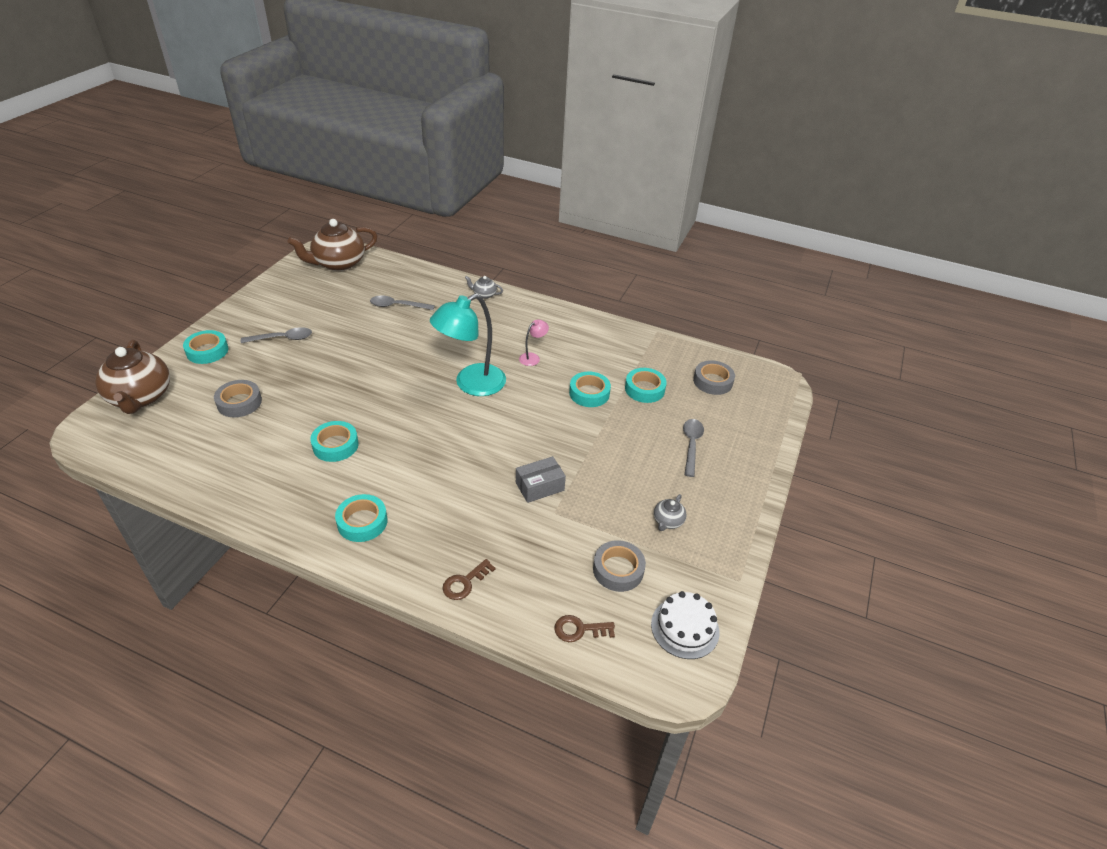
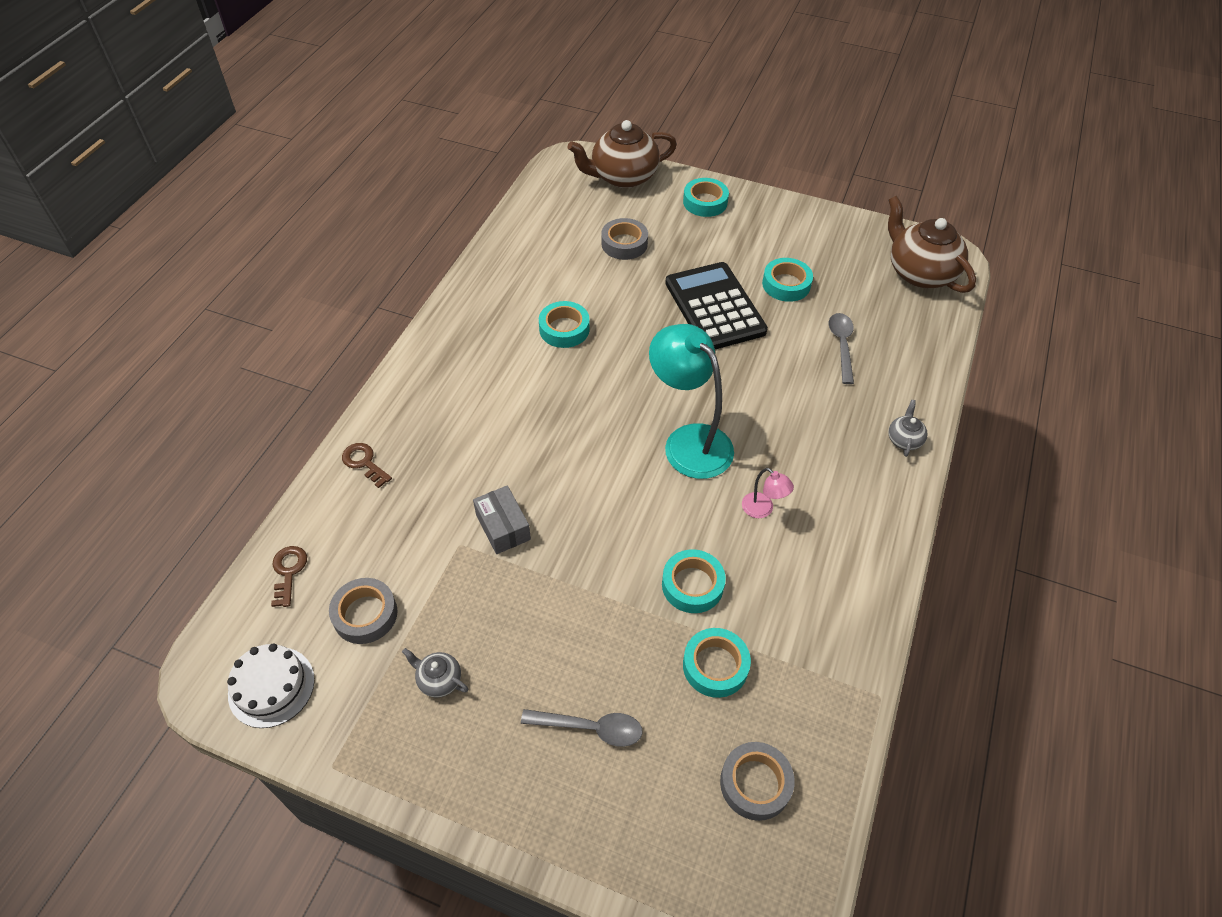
camera: 90 degrees right, 10 degrees up
grey spoon [241,327,312,343] -> none
turquoise tape [335,494,387,542] -> turquoise tape moved to [762,258,813,302]
none -> black calculator [665,262,768,349]

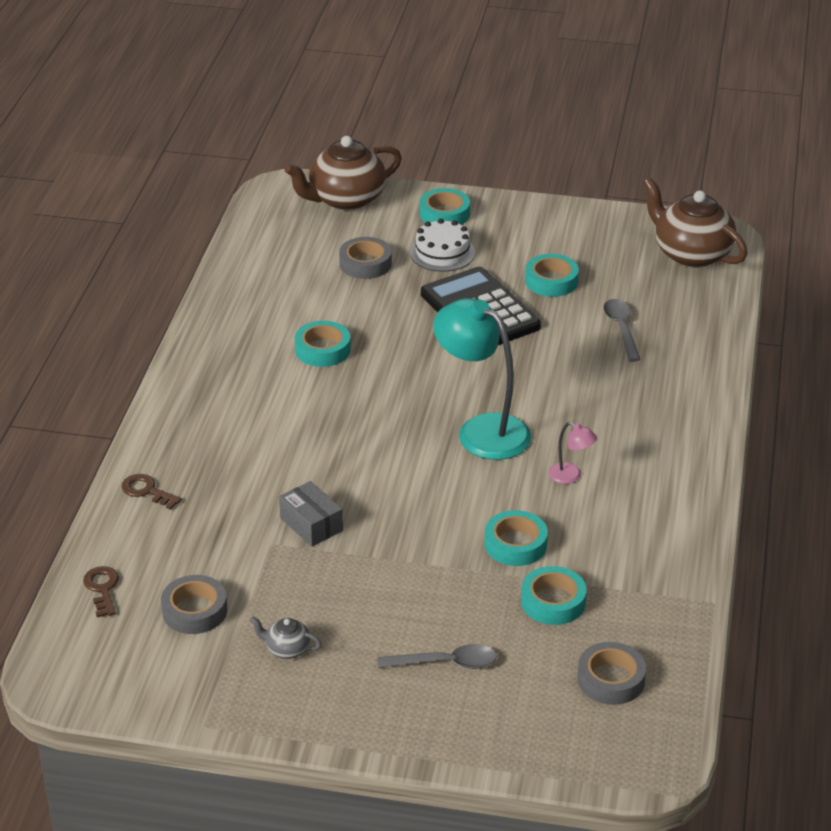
camera: 10 degrees left, 15 degrees down
white cake [227,643,315,728] -> white cake moved to [410,219,475,272]
grey teapot [888,400,927,457] -> none

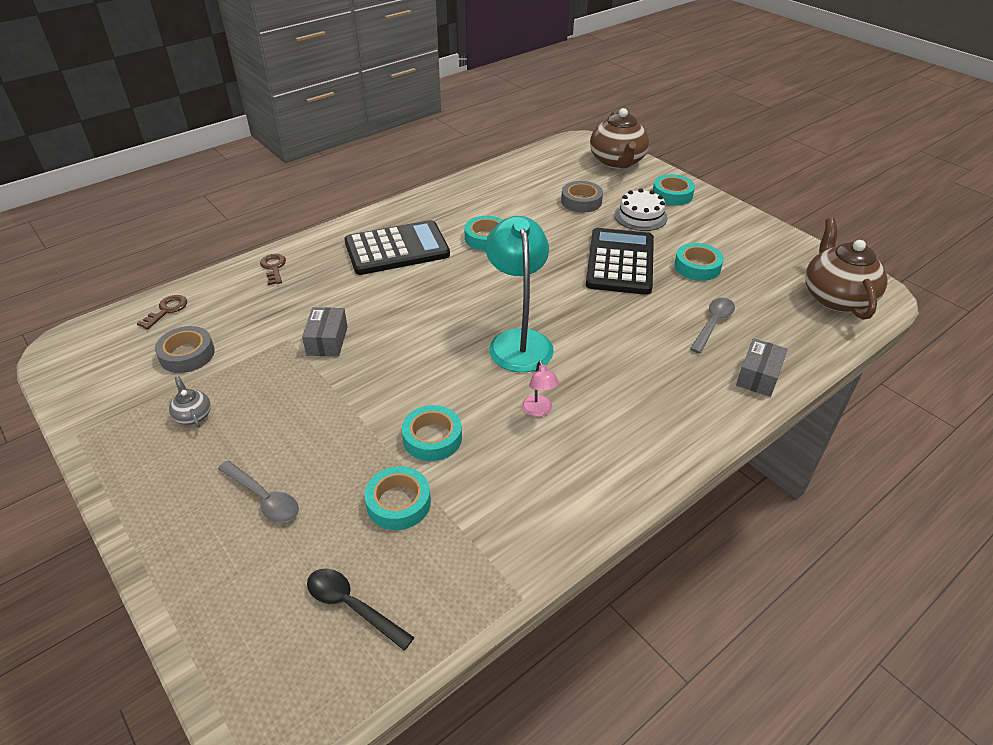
camera: 40 degrees right, 5 degrees up
brown teapot [285,136,402,210] -> brown teapot turned 105 degrees counterclockwise [590,108,649,169]
grey tape [577,642,646,705] -> black spoon [307,569,414,650]
none -> black calculator [344,220,450,275]
none -> grey box [736,338,788,397]

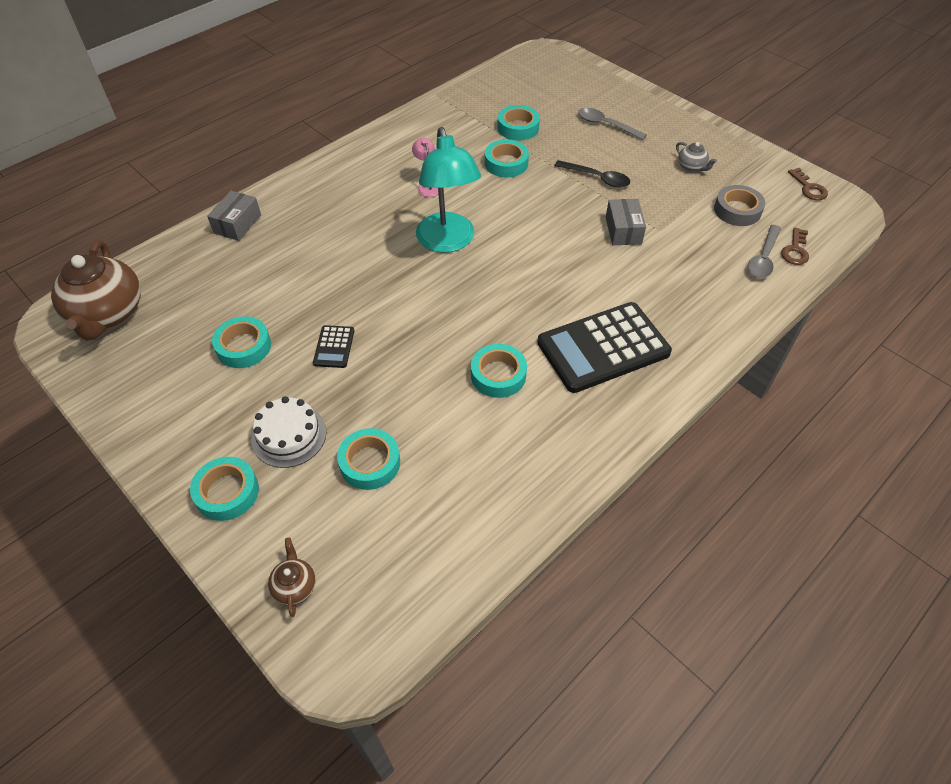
camera: 175 degrees right, 10 degrees up
brown key [260,254,286,285] -> brown key moved to [788,168,828,200]
black spoon [307,569,414,650] -> black spoon moved to [554,160,630,188]
grey tape [561,181,603,213] -> turquoise tape [337,428,400,490]
black calculator [586,228,654,295] -> black calculator [313,325,354,368], size x0.44
brown teapot [590,108,649,169] -> brown teapot [268,538,316,617], size x0.44
grey spoon [690,298,735,353] -> grey spoon moved to [748,225,781,278]

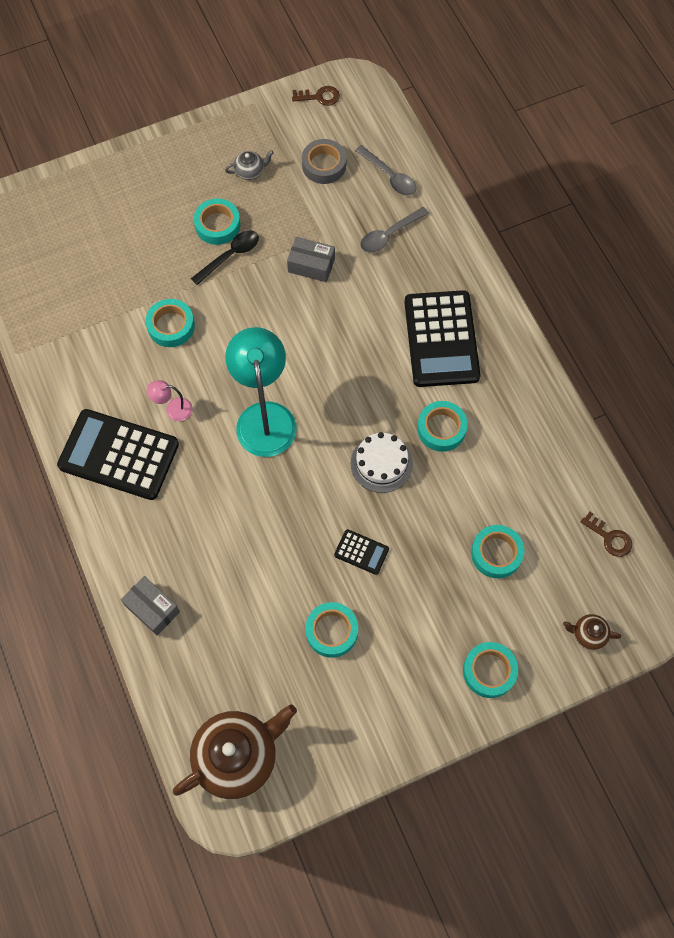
camera: 70 degrees left, 15 degrees up
brown teapot [51,240,141,341] -> brown teapot turned 45 degrees counterclockwise [173,704,297,799]
white cake [251,396,326,468] -> white cake moved to [351,432,413,493]
turquoise lamp [416,127,481,253] -> turquoise lamp turned 105 degrees counterclockwise [225,327,297,457]
turquoise tape [498,105,540,141] -> turquoise tape moved to [194,199,241,245]
grey spoon [578,108,647,140] -> grey spoon moved to [360,207,429,252]
brown key [781,228,809,265] -> brown key moved to [581,511,632,557]
none -> black calculator [57,409,179,500]

